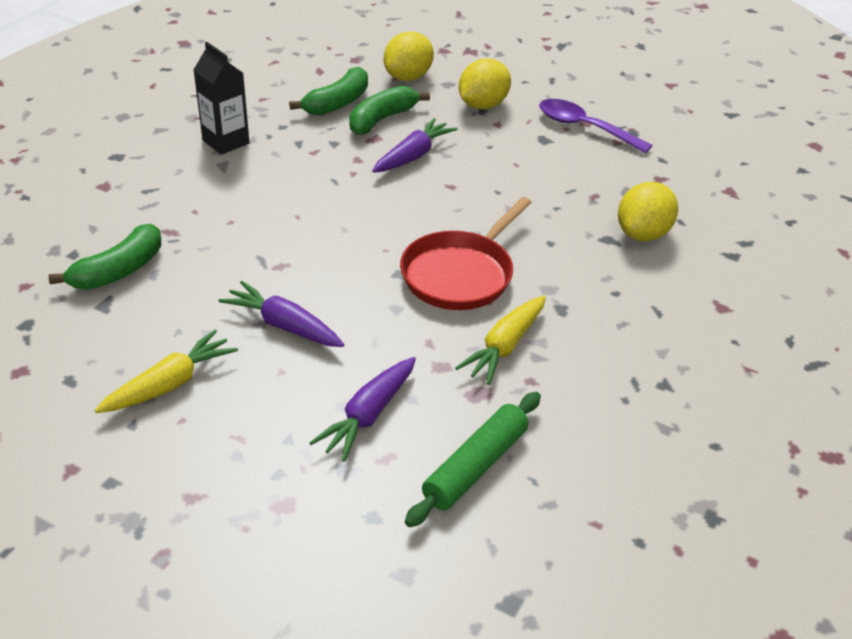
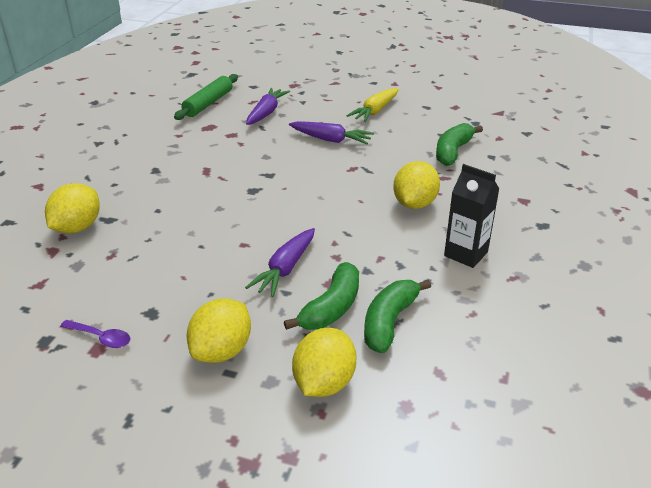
camera: 170 degrees right, 5 degrees down
red pan [400,197,532,310] -> none
yellow carrot [455,296,546,385] -> none
purple spoon [539,99,653,153] -> purple spoon [60,320,130,348], size x0.57
none -> yellow lemon [393,161,440,209]

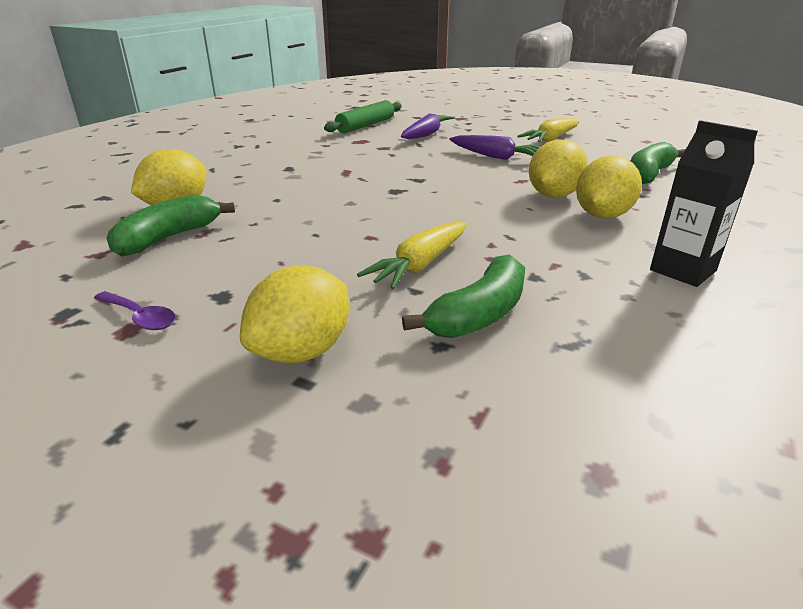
camera: 10 degrees right, 5 degrees down
purple carrot [245,228,315,297] -> yellow carrot [357,222,466,290]
yellow lemon [292,328,356,397] -> yellow lemon moved to [529,140,588,198]
green banana [364,280,431,353] -> green banana moved to [106,195,235,257]

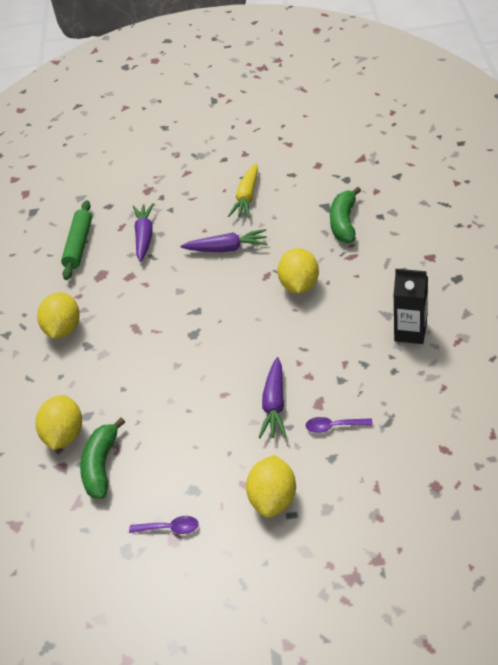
camera: 25 degrees left, 15 degrees up
yellow carrot [357,222,466,290] -> purple carrot [258,357,287,438]
green banana [402,254,525,338] -> purple spoon [306,417,373,433]
yellow lemon [576,156,642,218] -> yellow lemon moved to [37,292,80,339]

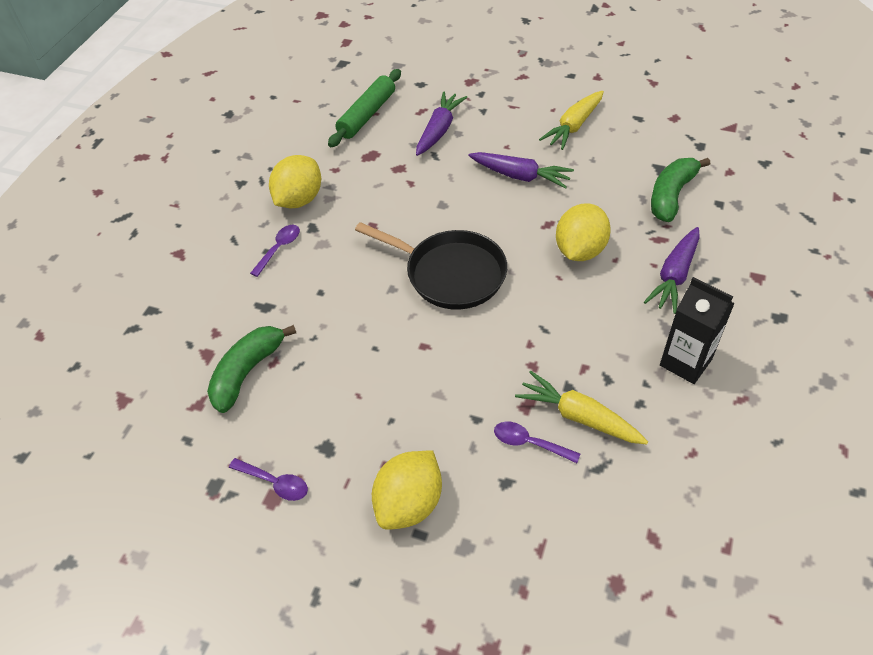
camera: 20 degrees right, 5 degrees up
yellow lemon [36,395,82,450] -> none
purple carrot [258,357,287,438] -> purple carrot moved to [644,227,700,314]
none -> purple spoon [250,225,300,277]
none -> black pan [355,222,507,309]
none -> yellow carrot [515,371,648,444]

